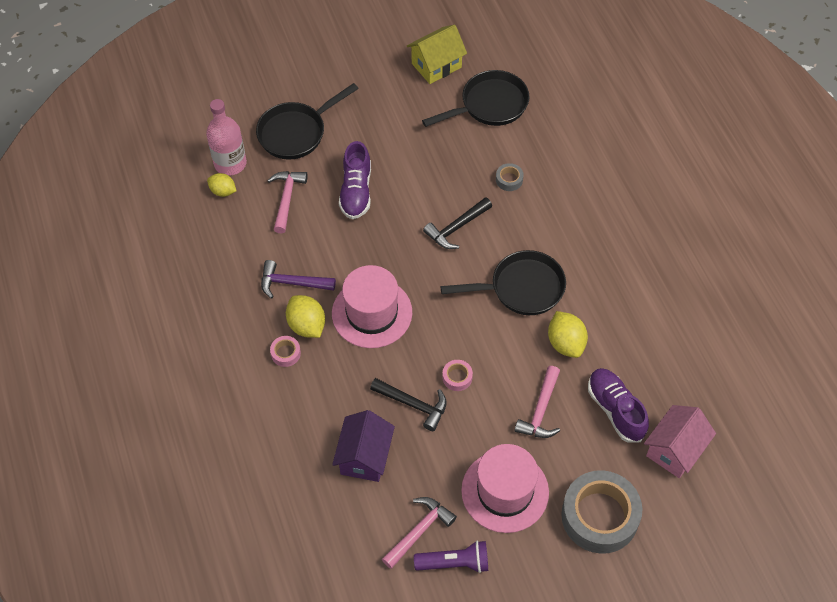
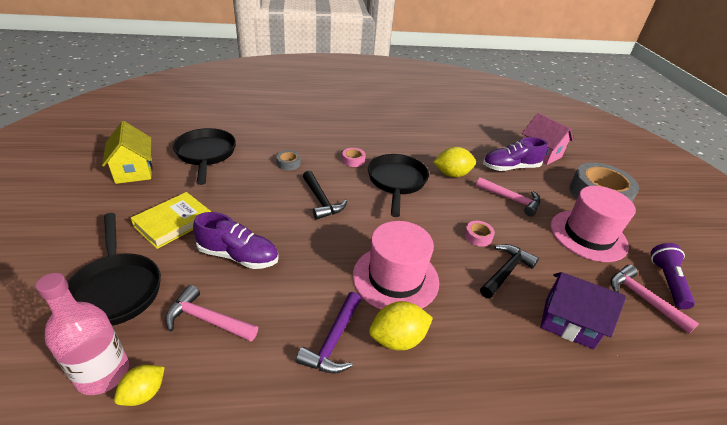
camera: 80 degrees left, 20 degrees down
pink tape [270,336,301,367] -> pink tape moved to [342,148,366,167]
none -> yellow book [131,192,211,249]

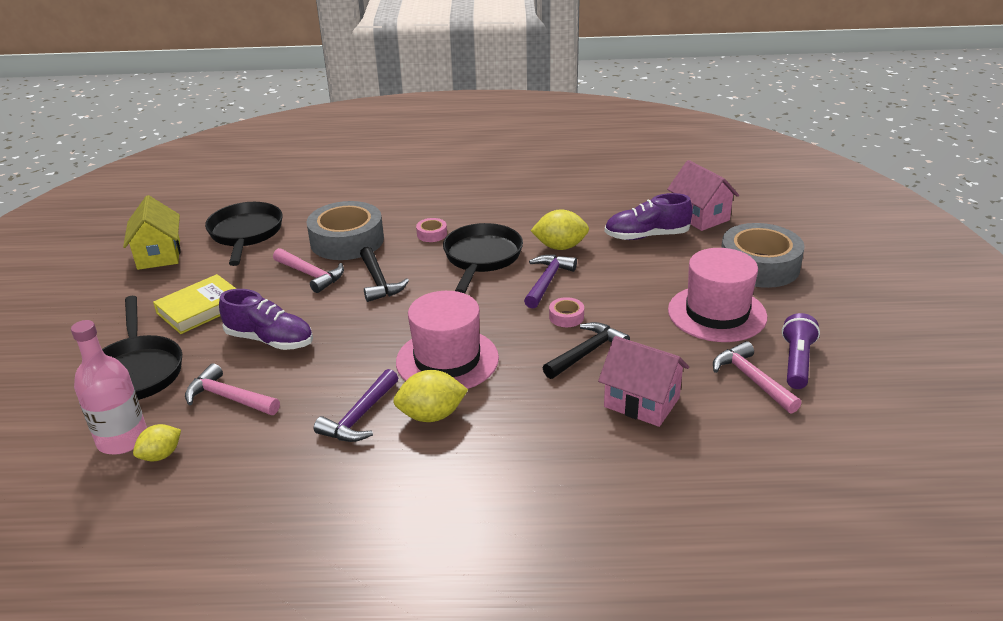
camera: 10 degrees right, 5 degrees down
grey tape [277,150,301,170] -> grey tape [306,201,384,260], size x2.41
pink hammer [476,177,540,216] -> pink hammer moved to [273,248,344,293]
purple house [540,272,626,349] -> pink house [598,336,689,427]
none -> purple hammer [524,255,577,309]

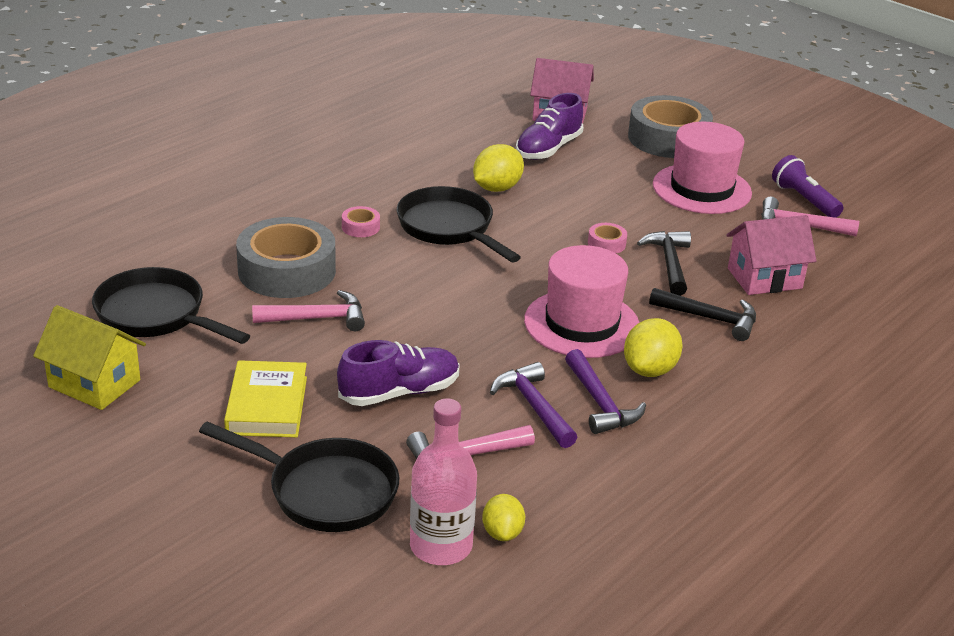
camera: 50 degrees left, 0 degrees up
black hammer [360,247,409,302] -> black hammer moved to [649,288,756,341]
purple hammer [524,255,577,309] -> purple hammer moved to [490,362,577,448]

